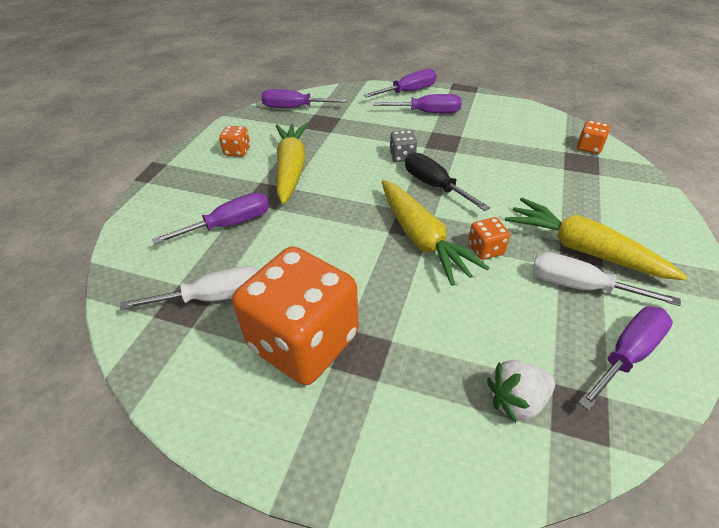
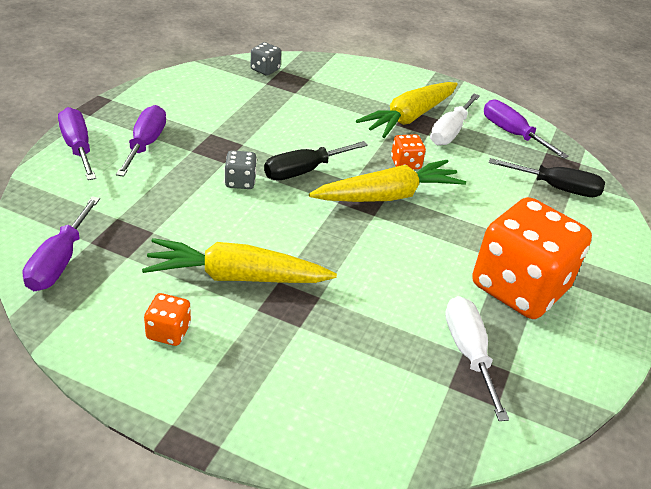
camera: 90 degrees left, 5 degrees down
purple screwdriver [152,193,269,245] -> none
white strawberry [487,360,555,423] -> black screwdriver [489,158,605,197]
orange dice [577,120,610,154] -> grey dice [250,42,281,76]

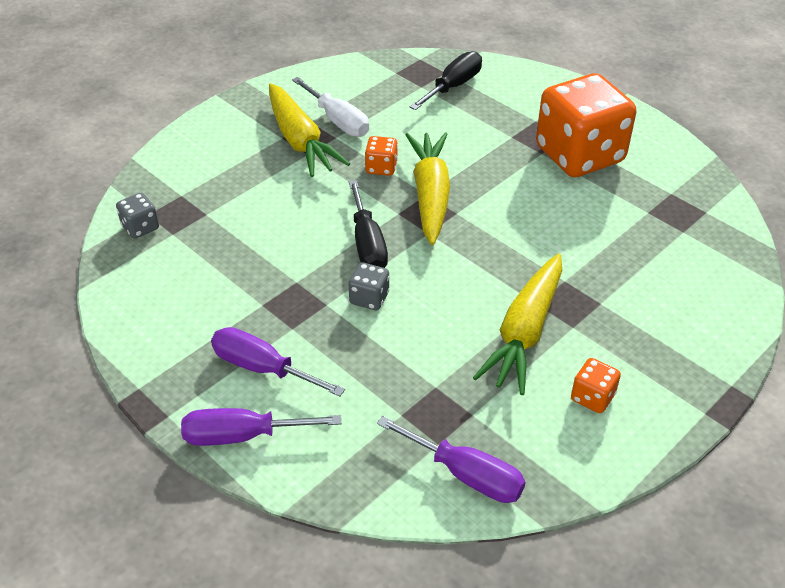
camera: 65 degrees left, 5 degrees up
white screwdriver [445,296,509,421] -> none
purple screwdriver [484,99,569,159] -> none

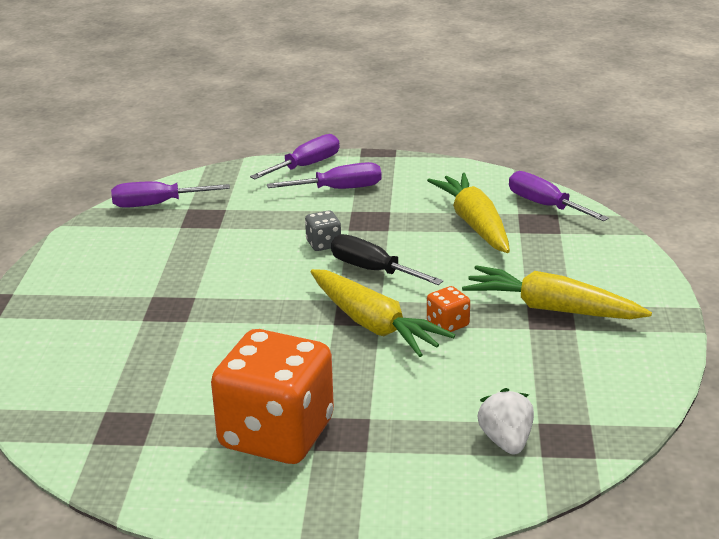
camera: 140 degrees right, 15 degrees down
grey dice [116,193,159,239] -> purple screwdriver [509,171,609,221]
white screwdriver [292,77,369,137] -> none
black screwdriver [410,51,482,110] -> white strawberry [478,388,534,455]
yellow carrot [473,254,562,395] -> yellow carrot moved to [427,173,510,253]
orange dice [571,358,621,413] -> none

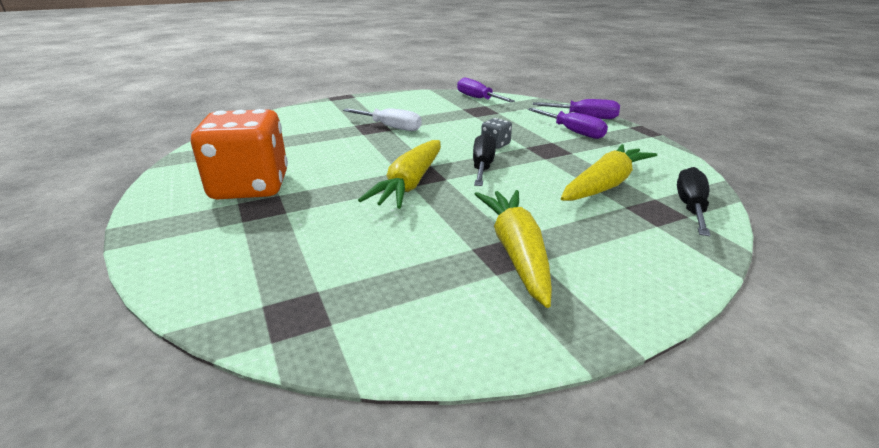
camera: 60 degrees right, 0 degrees up
orange dice [427,286,470,332] -> none
white strawberry [478,388,534,455] -> none
purple screwdriver [509,171,609,221] -> black screwdriver [677,167,710,236]
none -> white screwdriver [343,108,422,131]

